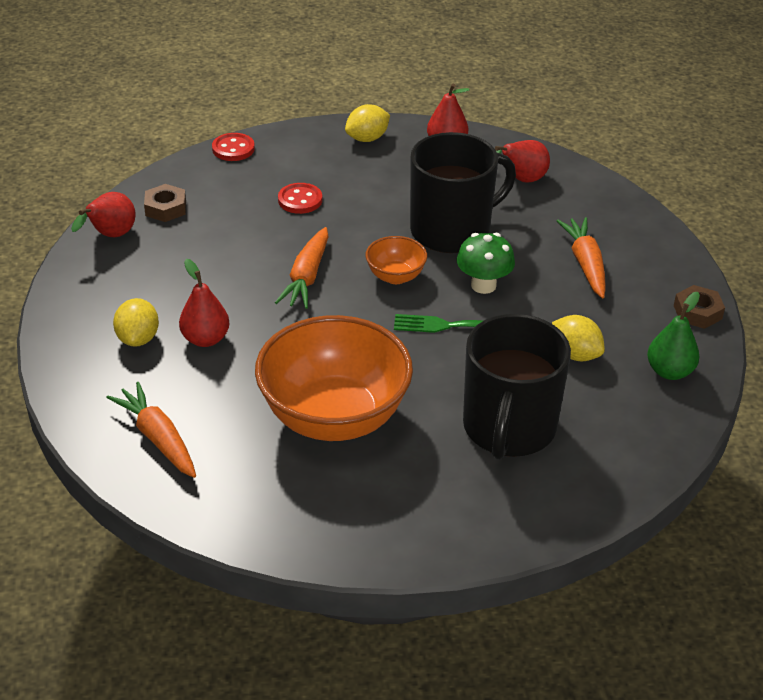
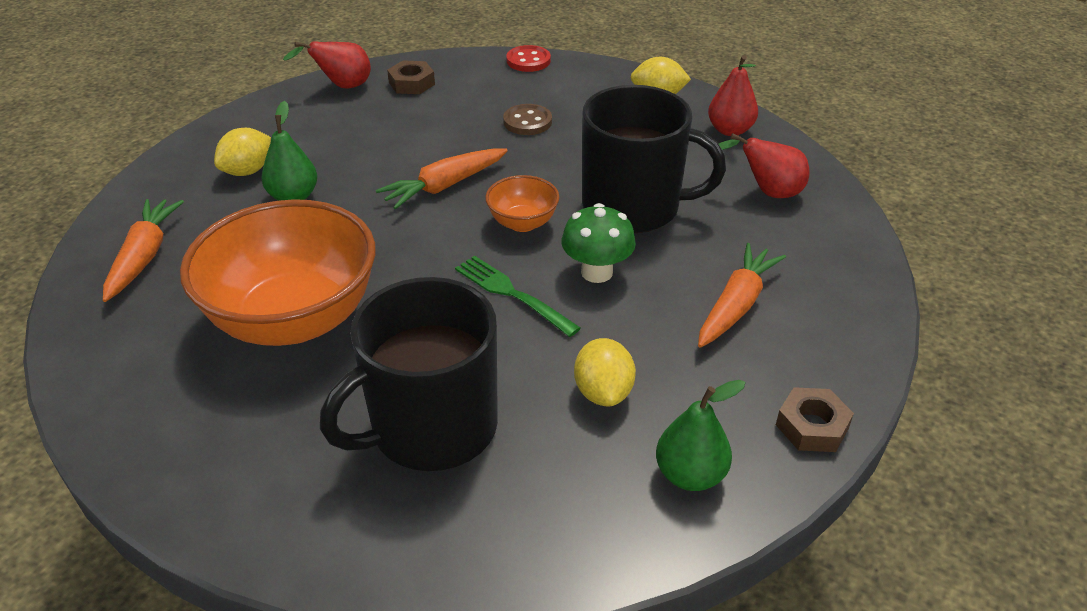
camera: 40 degrees right, 0 degrees up
red pear [179,259,230,347] -> green pear [261,101,317,201]
red button [278,183,322,214] -> brown button [503,104,552,135]

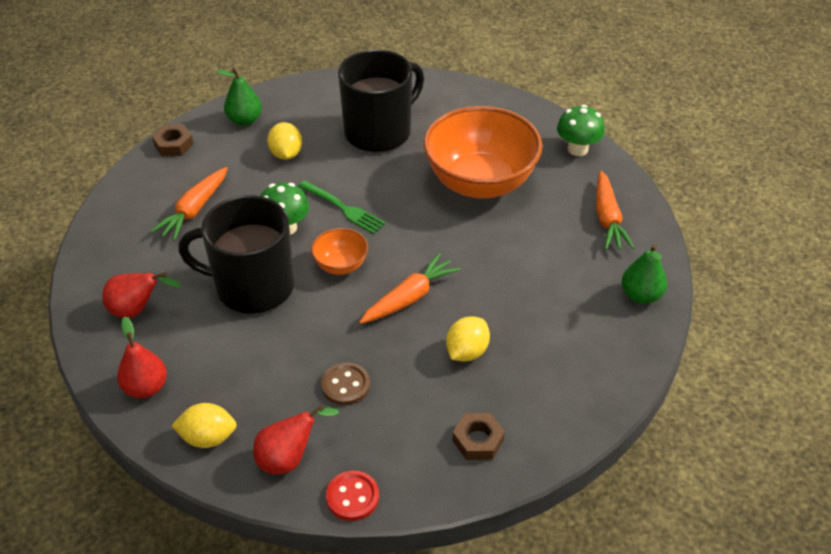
camera: 175 degrees right, 5 degrees up
yellow lemon [214,128,271,176] -> yellow lemon moved to [446,316,490,362]
green pear [261,101,317,201] -> green pear moved to [622,244,667,304]
red pear [283,41,371,89] -> red pear moved to [253,404,339,474]
none -> green mushroom [557,105,605,156]

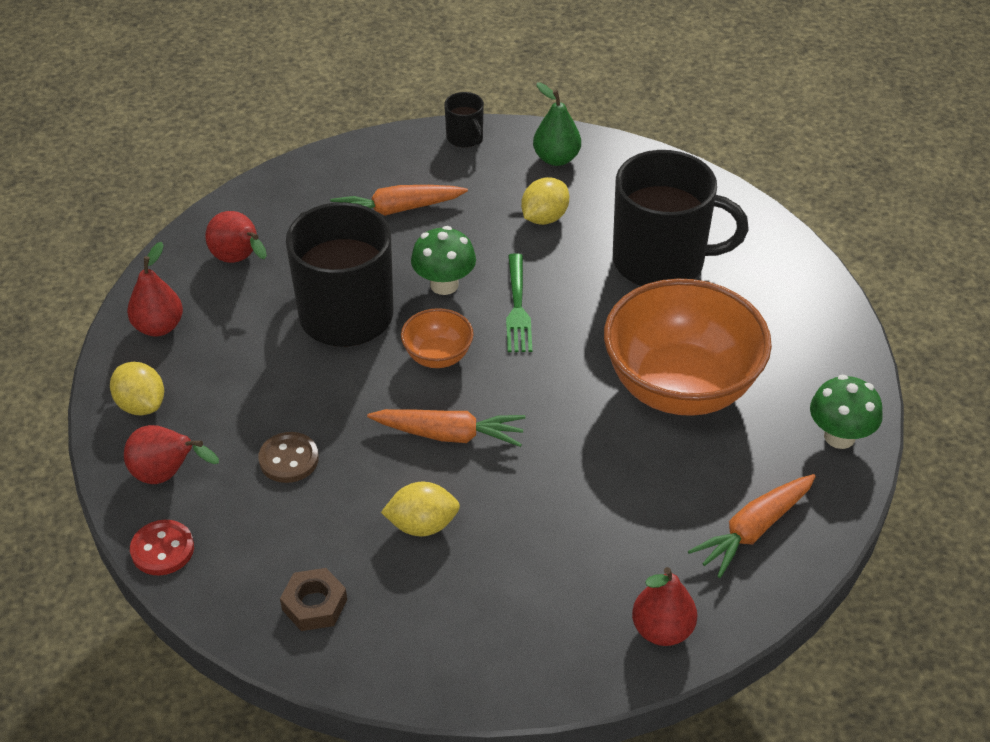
camera: 50 degrees right, 0 degrees up
brown nut [152,125,194,156] -> black mug [444,92,484,148]
green pear [622,244,667,304] -> red pear [632,567,697,646]

